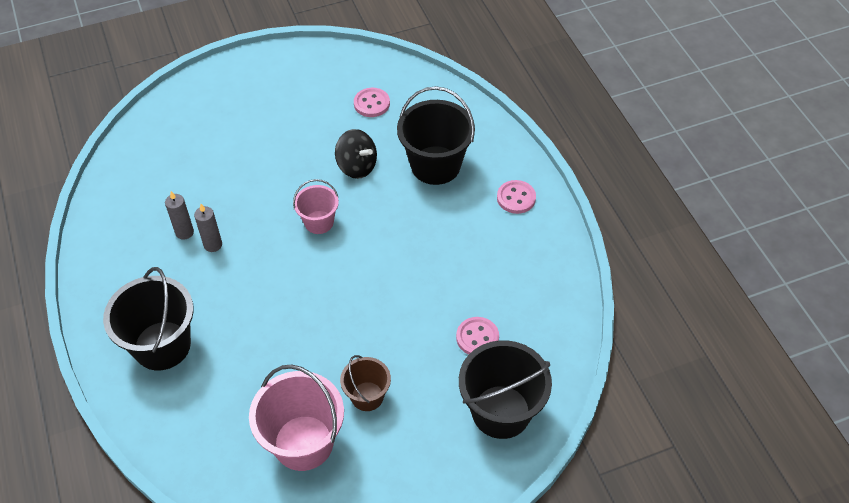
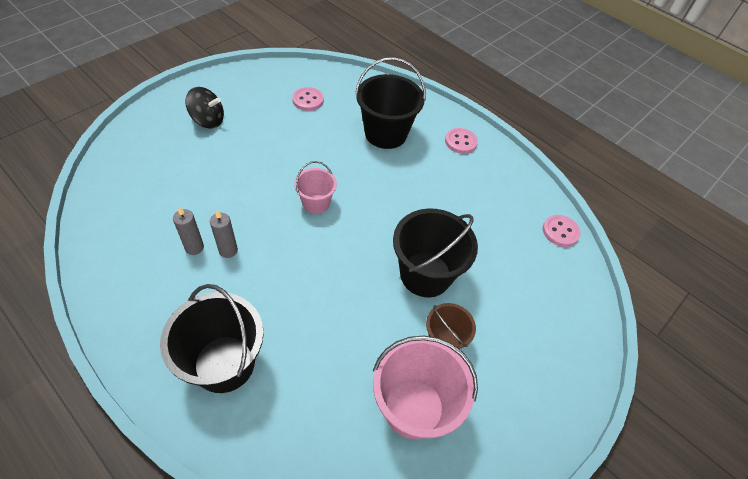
camera: 30 degrees left, 0 degrees up
black spinning top [335,129,377,179] -> black spinning top moved to [185,87,224,129]
pink button [456,317,499,355] -> pink button moved to [543,215,581,247]
black bucket [459,340,552,439] -> black bucket moved to [393,208,478,297]

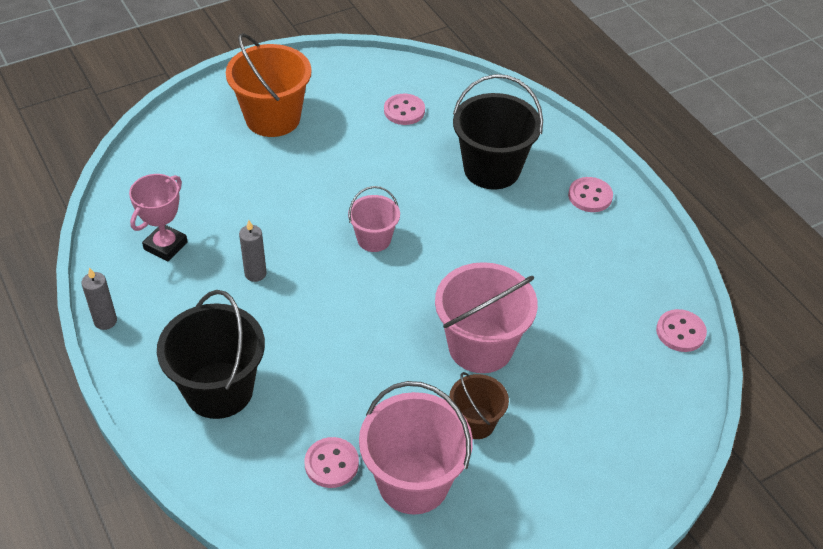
camera: 20 degrees right, 5 degrees down
grey candle [173,206,204,255] -> grey candle moved to [81,267,117,330]
black spinning top [185,87,224,129] -> orange bucket [226,33,312,137]
black bucket [393,208,478,297] -> pink bucket [435,262,538,373]
none -> pink trophy [129,174,188,261]
none -> pink button [305,437,359,488]

